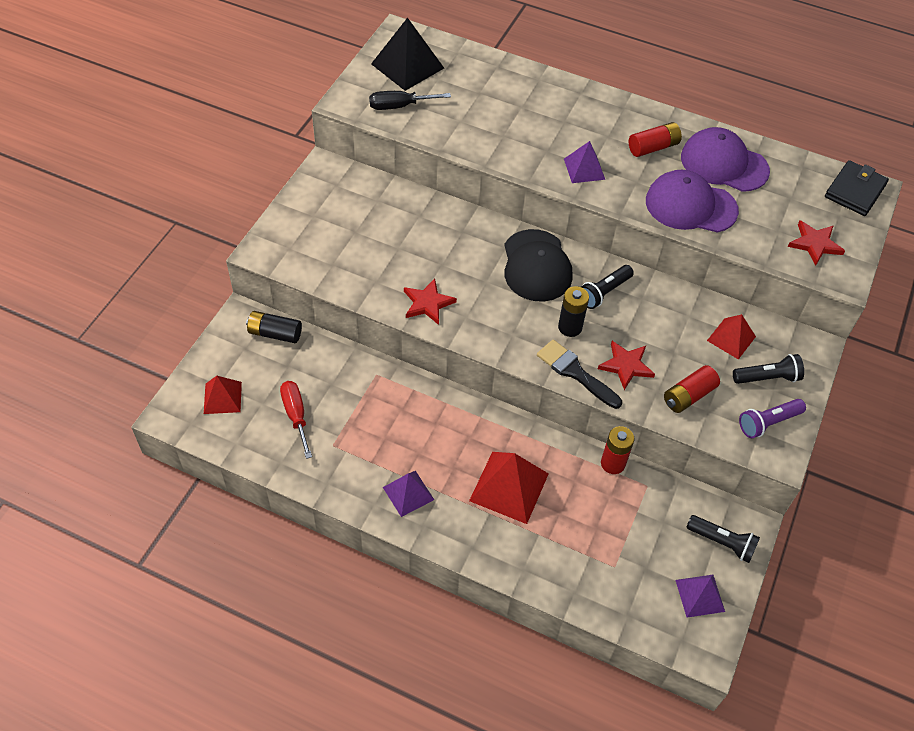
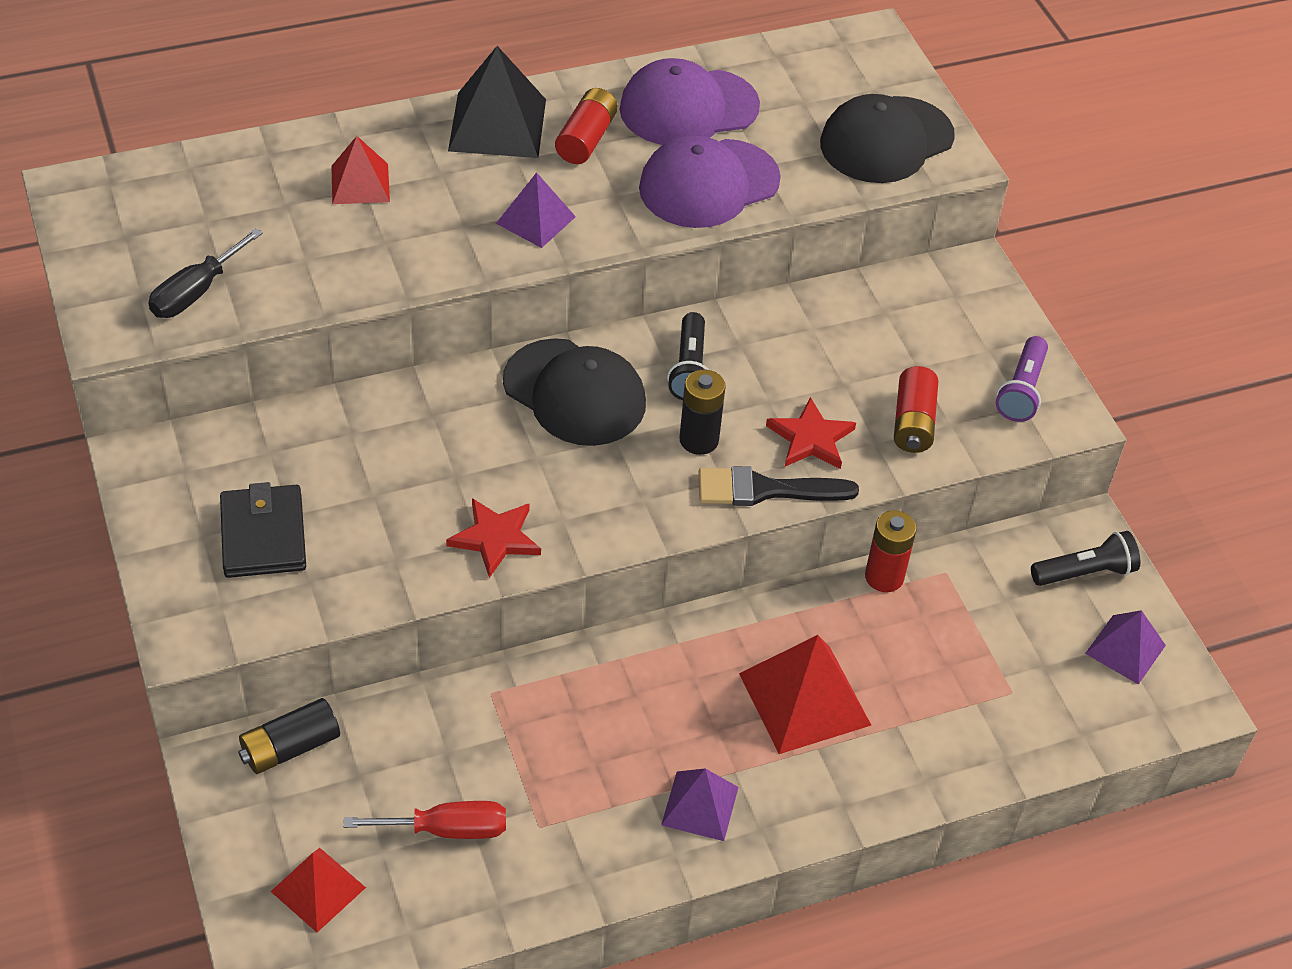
camera: 45 degrees left, 5 degrees down
red screwdriver [280,381,312,459] -> red screwdriver turned 150 degrees clockwise [343,801,506,839]
black pyramid [371,17,444,91] -> black pyramid moved to [448,46,546,158]
red pyramid [707,314,756,359] -> red pyramid moved to [331,136,390,204]
black flashlight [733,354,804,384] -> none
red star [788,221,845,266] -> black cap [820,94,955,183]
black wallet [825,160,889,216] -> black wallet moved to [220,482,306,578]

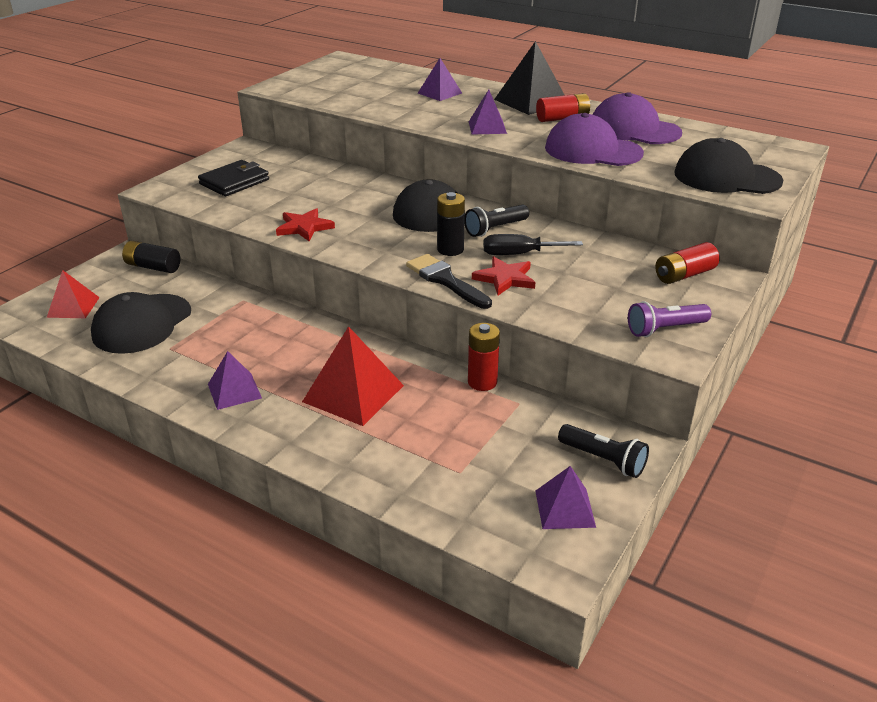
camera: 55 degrees right, 15 degrees down
black screwdriver [149,228,263,318] -> black screwdriver moved to [483,234,583,255]
red pyramid [331,136,390,204] -> purple pyramid [418,58,462,101]
red screwdriver [343,801,506,839] -> black cap [91,292,191,354]
red battery [894,366,938,453] -> red battery moved to [655,242,720,284]

